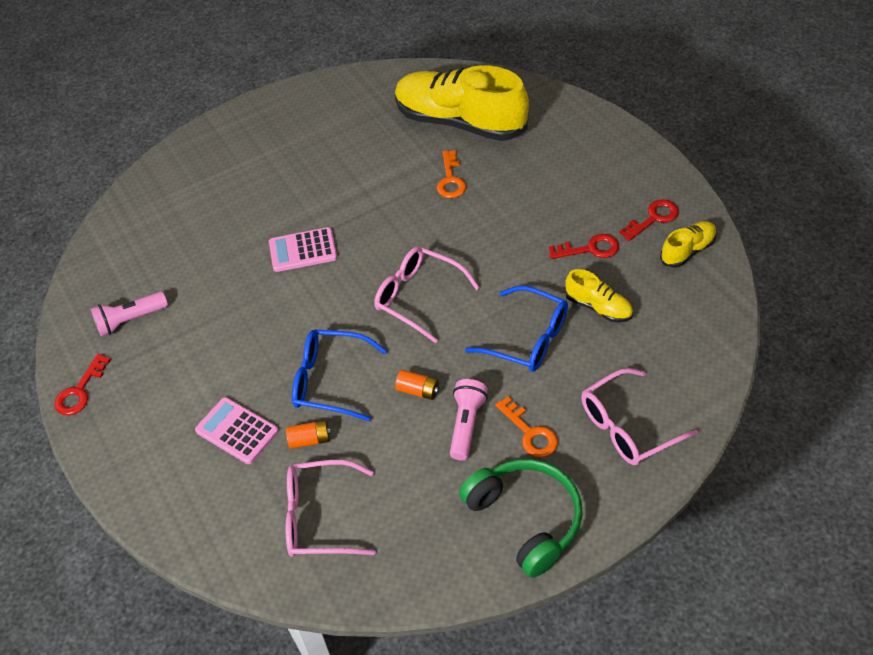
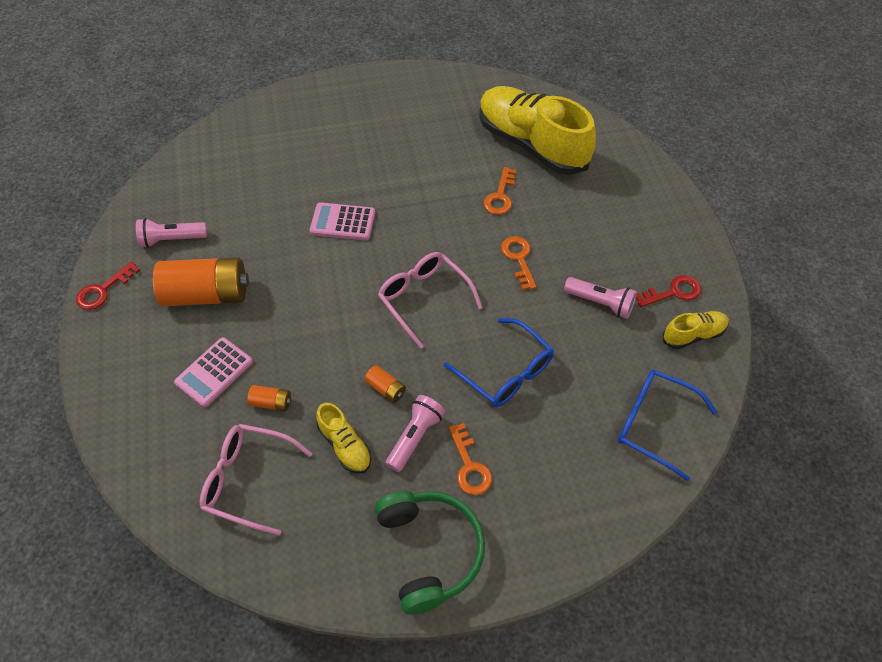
camera: 15 degrees right, 5 degrees up
pink calculator [195,397,279,464] -> pink calculator turned 105 degrees counterclockwise [174,337,253,407]
blue glasses [292,330,387,421] -> blue glasses moved to [618,370,717,481]
red key [549,234,619,259] -> pink flashlight [564,277,637,319]
yellow shoe [565,269,633,322] -> yellow shoe moved to [317,403,371,474]
pink glasses [581,368,699,465] -> none
none -> orange battery [153,257,249,306]
none -> orange key [501,236,537,290]

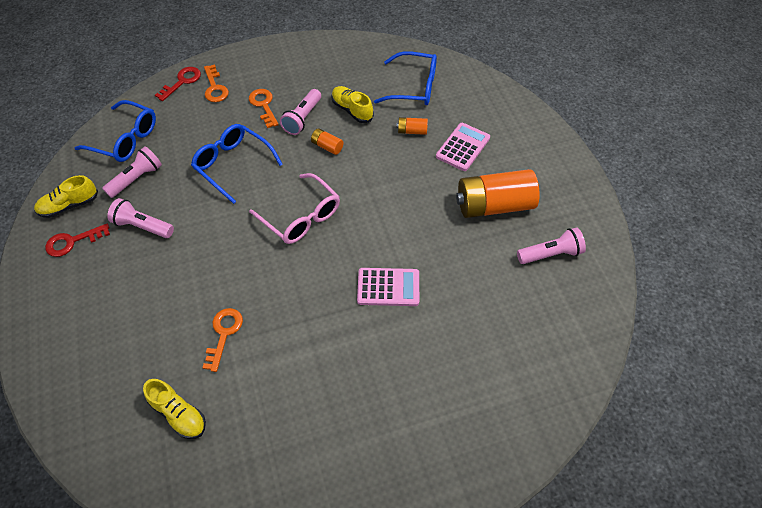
camera: 175 degrees right, 0 degrees up
red key [76,261,140,310] -> red key moved to [155,67,201,101]
pink glasses [200,424,312,535] -> blue glasses [374,51,437,105]
green headphones [375,491,485,615] -> none
yellow shoe [479,86,596,175] -> yellow shoe [143,379,206,439], size x0.45
orange key [501,236,537,290] -> orange key moved to [204,64,229,102]
none -> pink flashlight [102,146,162,198]

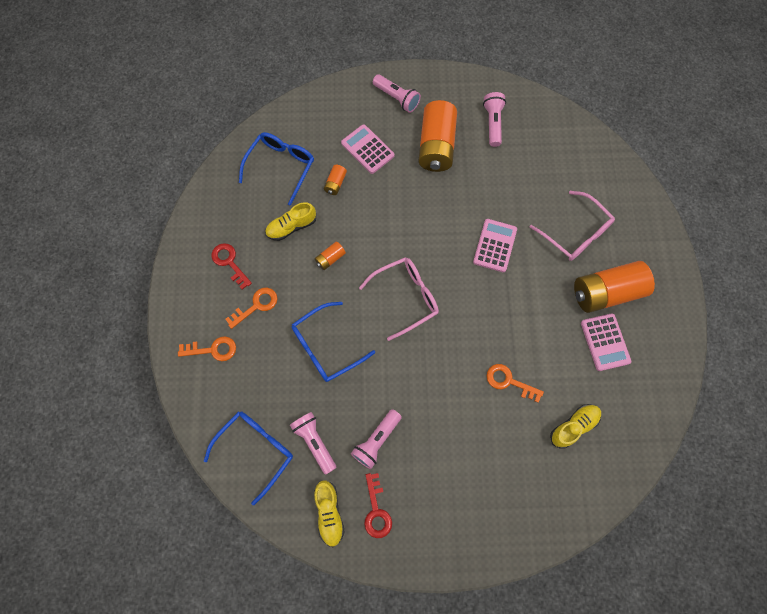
camera: 75 degrees left, 15 degrees up
red key [155,67,201,101] -> red key moved to [211,243,252,290]
orange key [249,89,279,128] -> orange key turned 150 degrees clockwise [225,288,277,329]
pink flashlight [280,89,321,135] -> pink flashlight moved to [373,74,421,113]
none -> pink glasses [530,191,615,261]
none -> orange battery [574,261,655,313]
none -> pink calculator [581,314,631,371]

